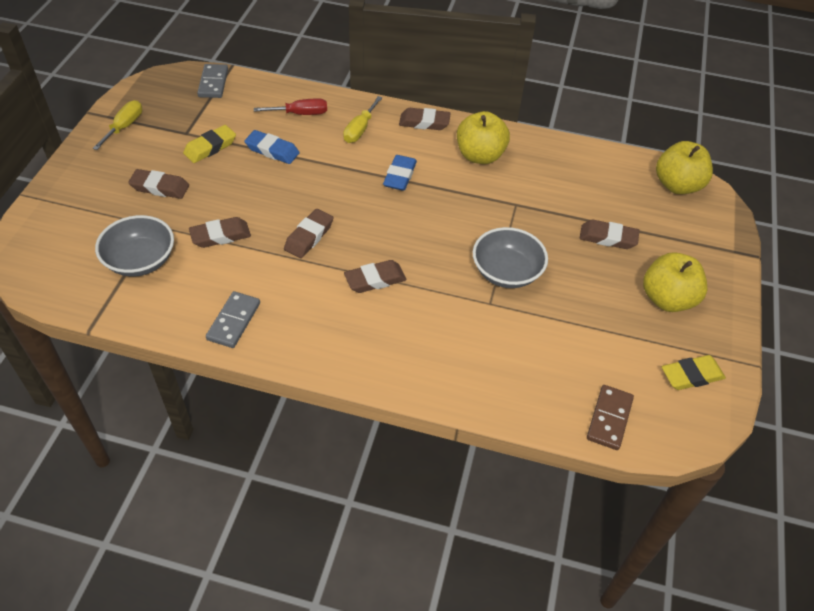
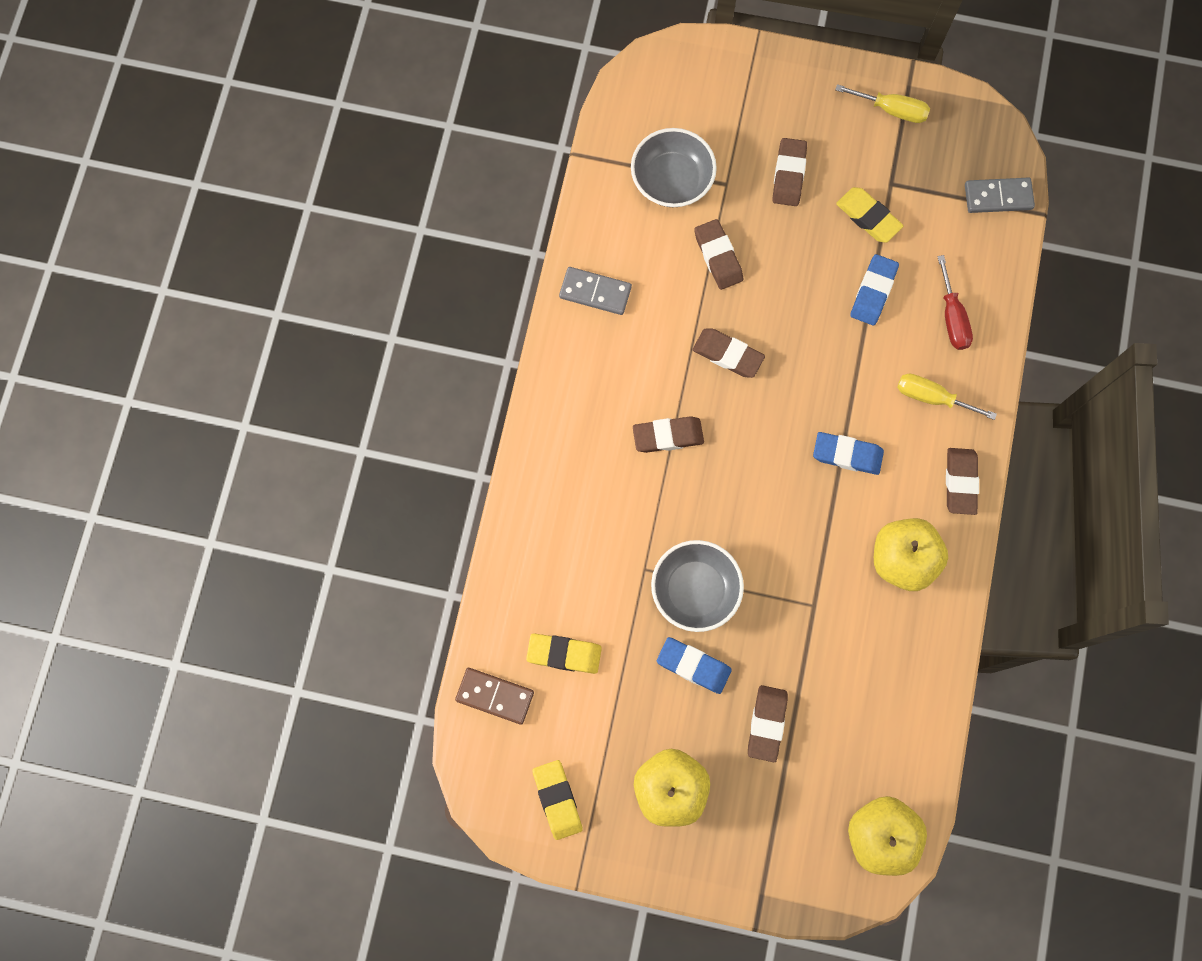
camera: 90 degrees right, 25 degrees up
brown eraser [344,260,406,293] -> brown eraser turned 75 degrees counterclockwise [633,416,704,453]
none -> yellow eraser [526,633,602,674]
none -> blue eraser [657,637,732,694]

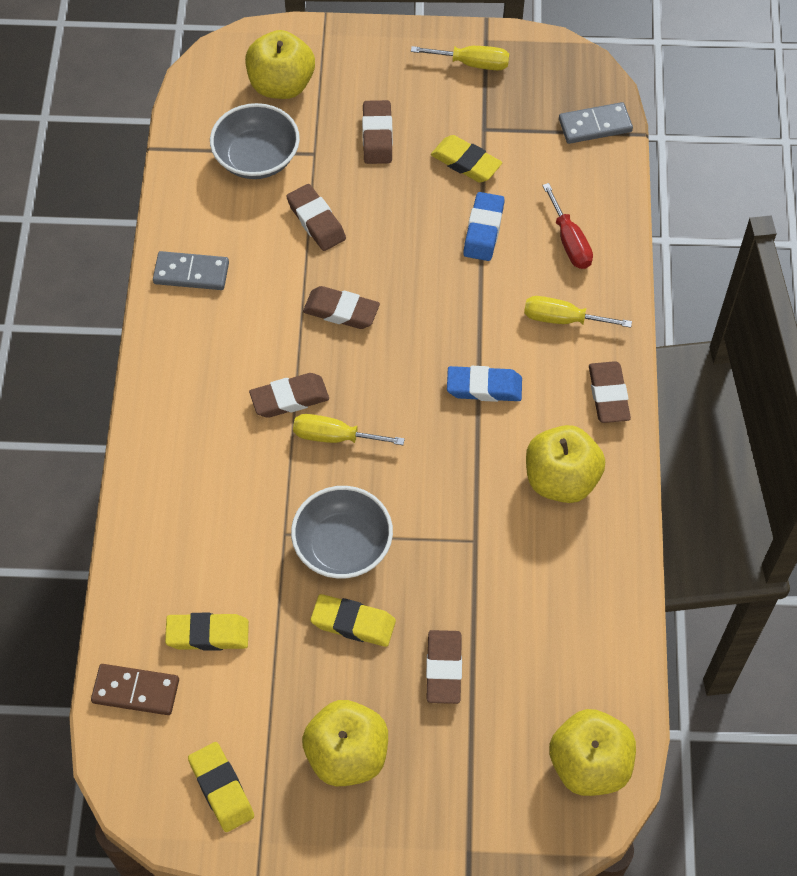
camera: 10 degrees left, 15 degrees down
blue eraser [657,637,732,694] -> yellow eraser [311,594,396,647]
none -> yellow apple [245,30,315,99]
none -> yellow screwdriver [293,414,405,445]

